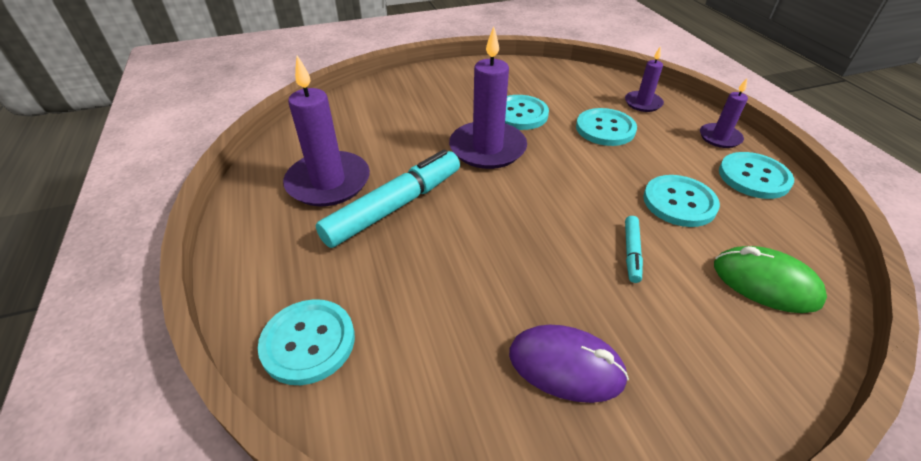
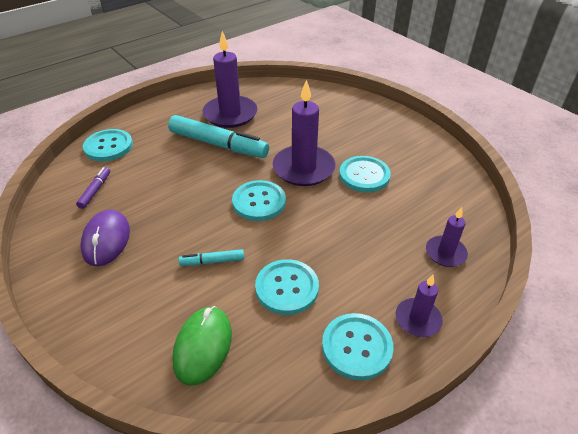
camera: 70 degrees right, 0 degrees up
turquoise button [576,108,637,146] -> turquoise button moved to [232,180,286,221]
none -> purple marker [76,167,110,209]

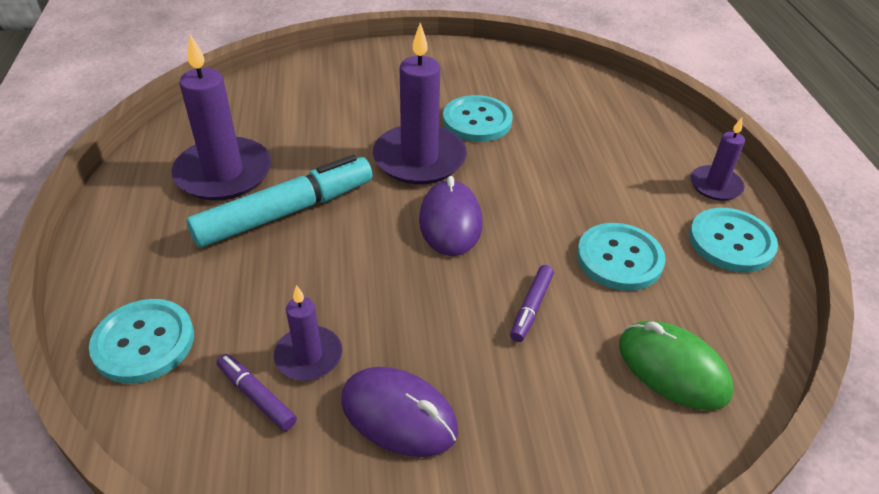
camera: 60 degrees left, 0 degrees up
turquoise marker [179,249,244,266] -> purple marker [510,265,554,342]
turquoise button [232,180,286,221] -> purple mouse [419,176,482,256]
purple candle [426,207,468,267] -> purple candle moved to [274,285,342,381]

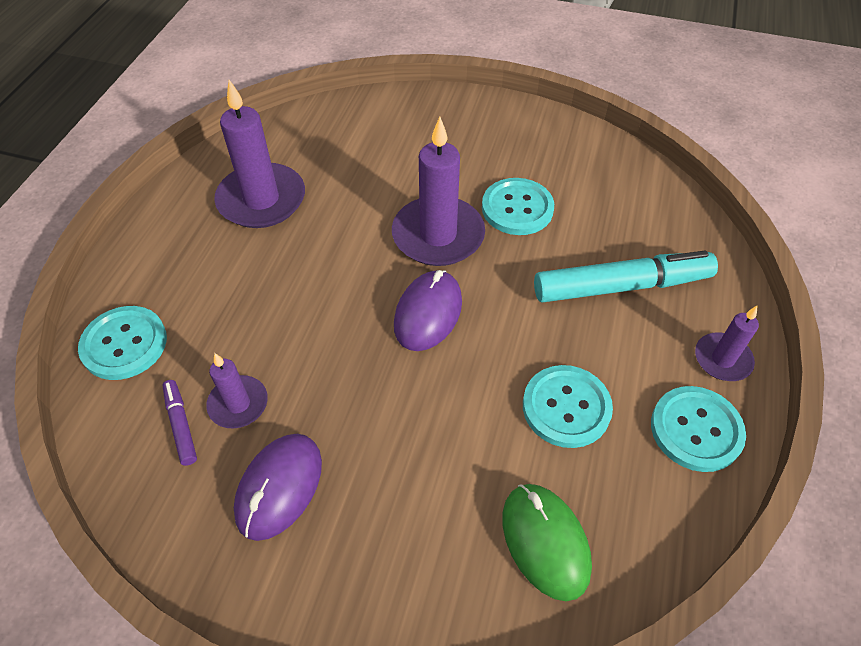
camera: 25 degrees right, 10 degrees up
turquoise marker [187,155,372,248] -> turquoise marker moved to [534,251,718,303]
purple mouse [341,367,458,457] -> purple mouse turned 60 degrees clockwise [234,434,322,541]
purple marker [510,265,554,342] -> none

